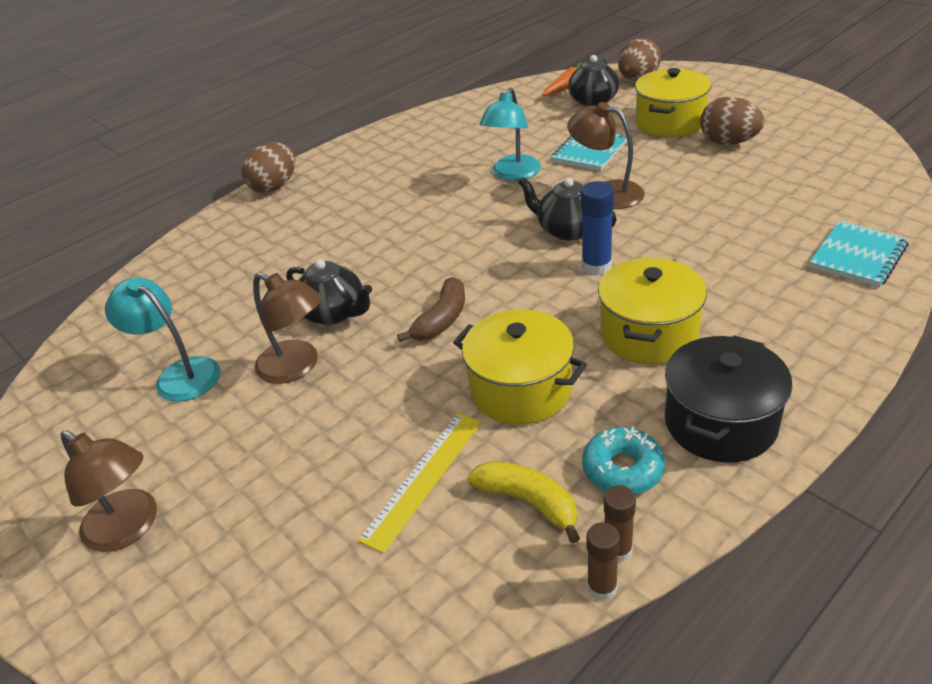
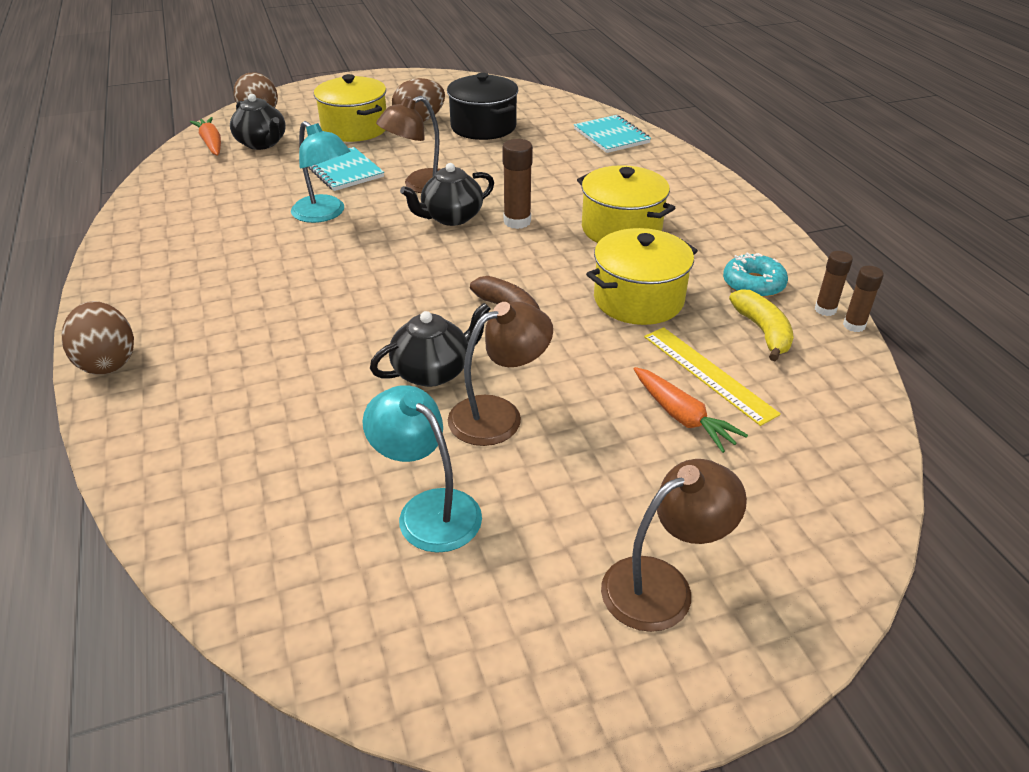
camera: 70 degrees left, 0 degrees up
turquoise lamp [105,277,220,402] -> turquoise lamp turned 75 degrees clockwise [362,385,482,553]
yellow banana [467,461,580,543] -> yellow banana turned 105 degrees clockwise [729,289,794,361]
blue glue stick [581,181,614,276] -> brown glue stick [502,139,533,229]
black pot [665,335,792,463] -> black pot moved to [447,73,518,140]
none -> orange carrot [634,367,748,453]

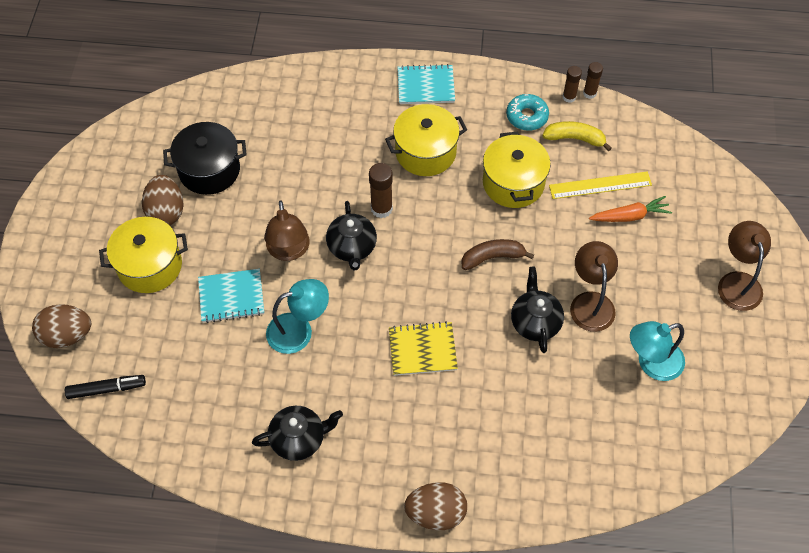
camera: 65 degrees left, 20 degrees up
orange carrot [190,117,221,155] -> black marker [65,375,146,399]
black teapot [230,94,286,150] -> black teapot moved to [252,406,343,461]
turquoise notebook [574,115,651,153] -> turquoise notebook moved to [398,64,455,104]
none -> yellow notebook [389,321,458,376]

